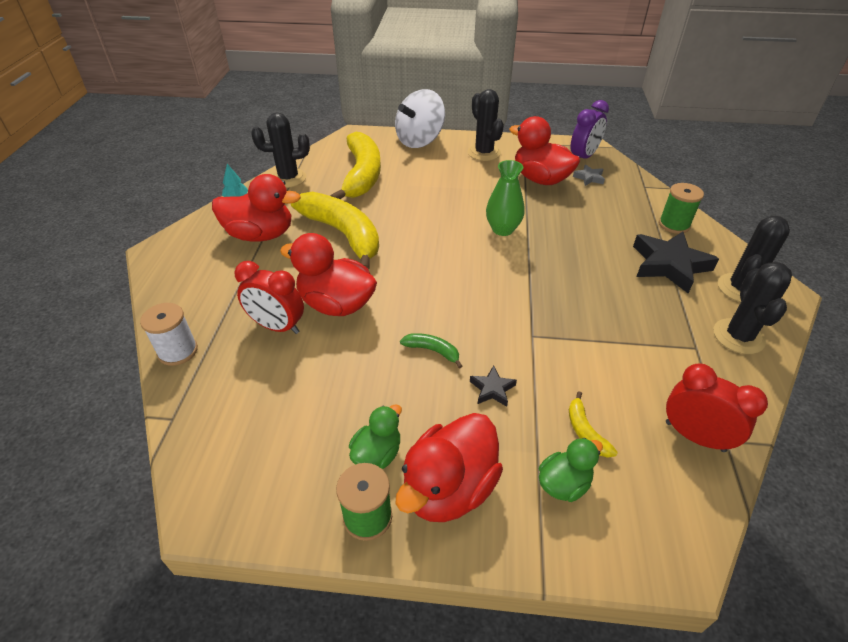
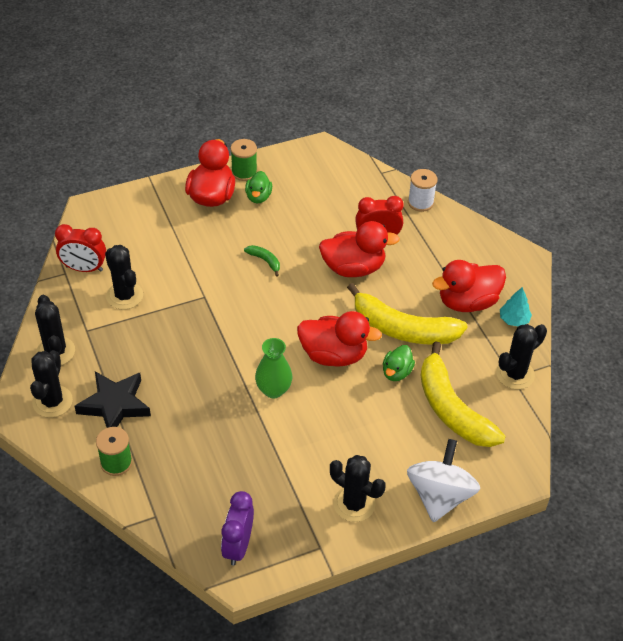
camera: 150 degrees right, 5 degrees up
green banana [400,333,462,369] -> green banana turned 135 degrees counterclockwise [244,245,280,277]
black star [470,366,517,407] -> none
red duck [509,116,580,185] -> red duck moved to [297,311,382,367]
green duck [539,438,603,502] -> green duck moved to [383,345,415,381]
yellow banana [569,392,618,458] -> none
grey star [573,164,605,186] -> none
none -> black cactus [105,245,143,310]

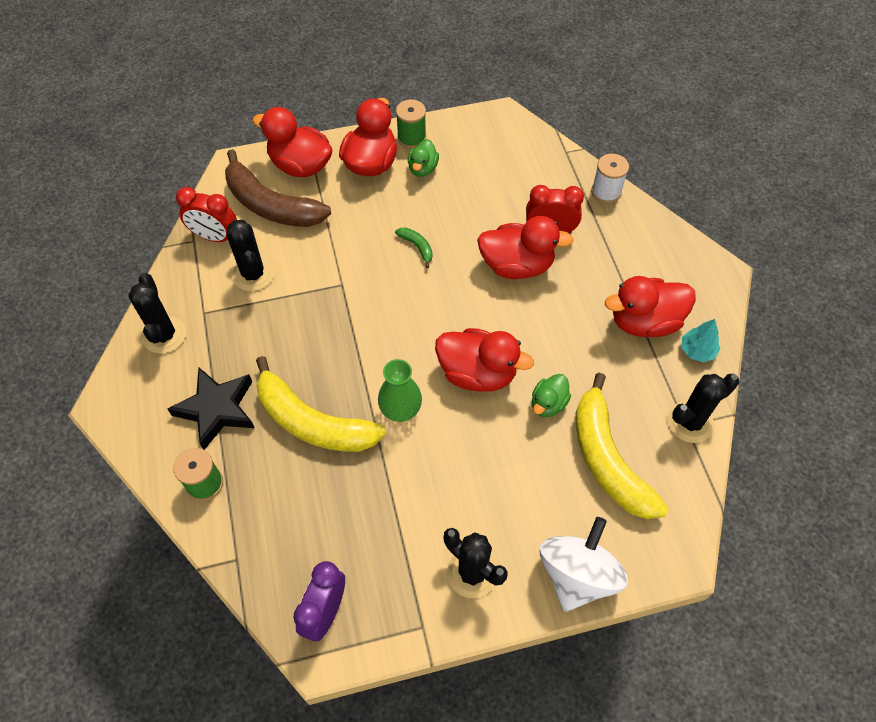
camera: 10 degrees right, 10 degrees up
black cactus [30,350,73,418] -> none
yellow banana [347,283,468,344] -> yellow banana moved to [256,356,386,452]
none -> brown banana [225,149,331,227]
none -> red duck [252,107,332,177]

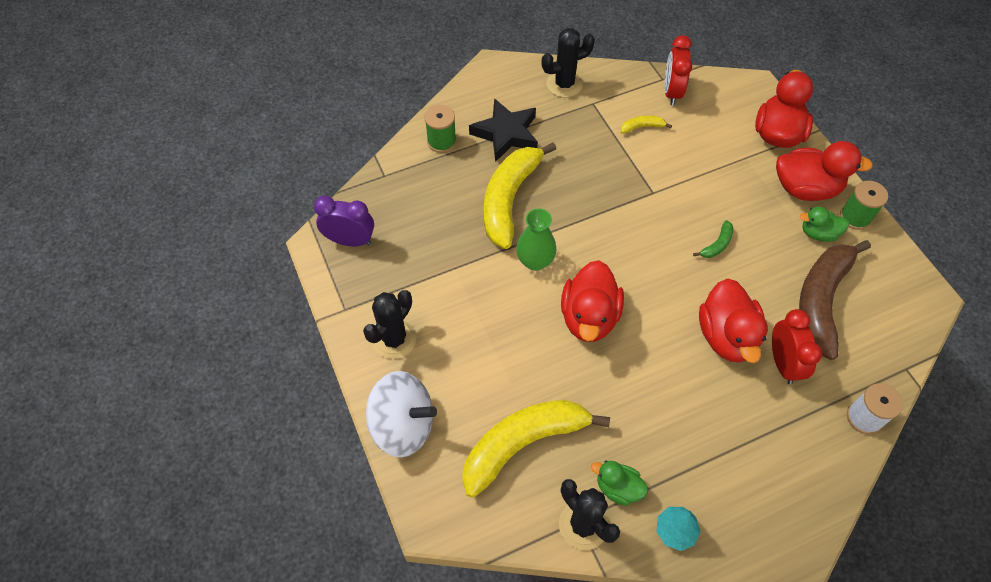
camera: 80 degrees right, 0 degrees up
brown banana [225,149,331,227] -> brown banana moved to [799,240,871,360]
black cactus [227,220,274,291] -> yellow banana [621,115,672,134]
green duck [532,374,571,417] -> green duck moved to [591,461,648,506]
red duck [605,276,696,337] -> none

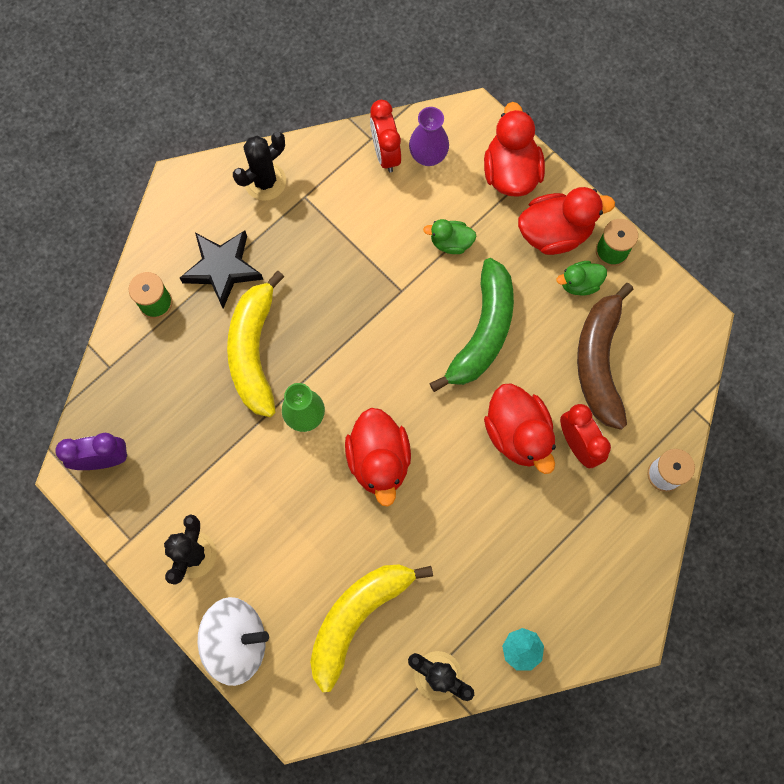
camera: 20 degrees left, 15 degrees up
green duck [591,461,648,506] -> green duck moved to [423,219,476,254]
yellow banana [621,115,672,134] -> none
green banana [693,220,734,258] -> green banana [429,258,514,392], size x2.46
none -> purple vase [409,107,449,166]

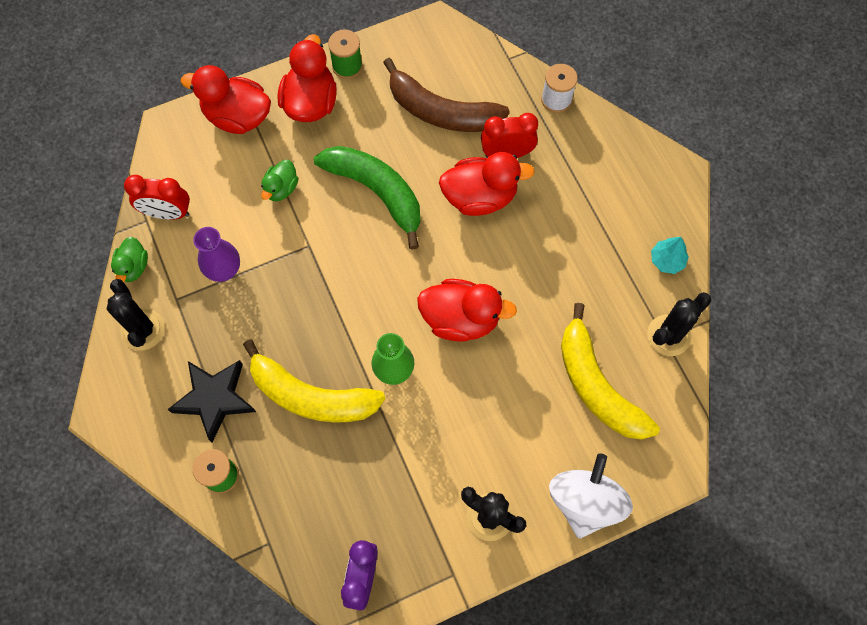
camera: 70 degrees left, 5 degrees down
purple vase [409,107,449,166] -> purple vase moved to [193,227,240,282]
green duck [556,261,607,296] -> green duck moved to [111,237,148,282]

